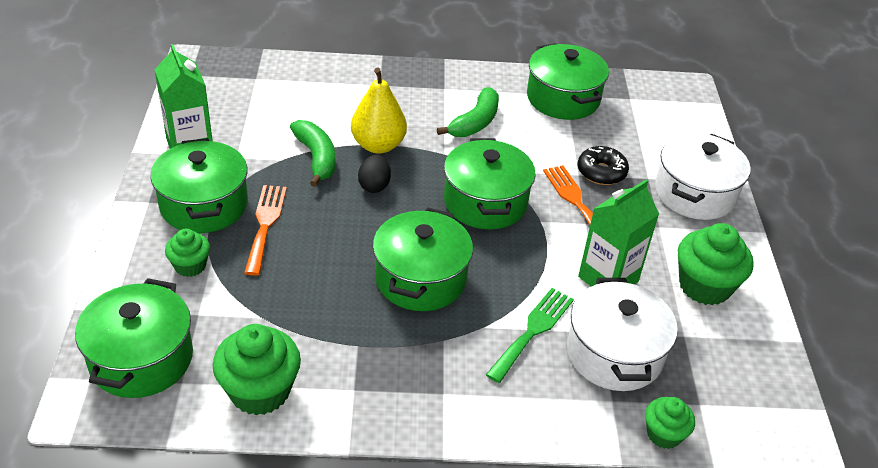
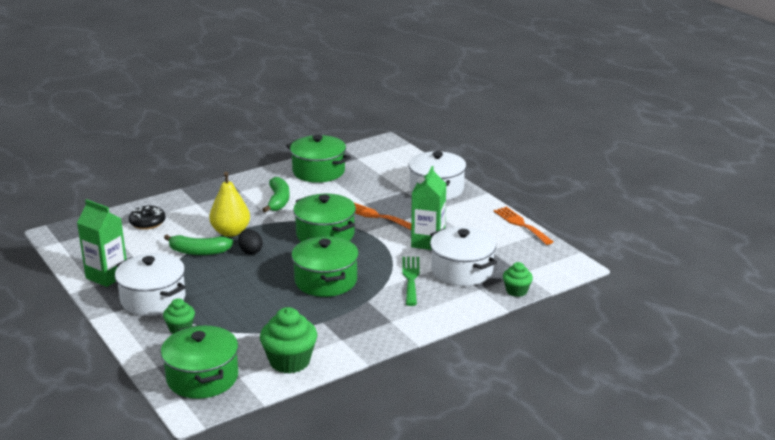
camera: 30 degrees left, 15 degrees down
green pot [150,138,248,233] -> white pot [115,253,185,316]
orange fork [244,185,287,276] -> orange fork moved to [494,207,554,245]
green banana [290,120,335,187] -> green banana turned 150 degrees clockwise [164,235,234,255]
black donut [578,146,629,185] -> black donut moved to [129,206,166,230]
green cupcake [678,223,754,305] -> none

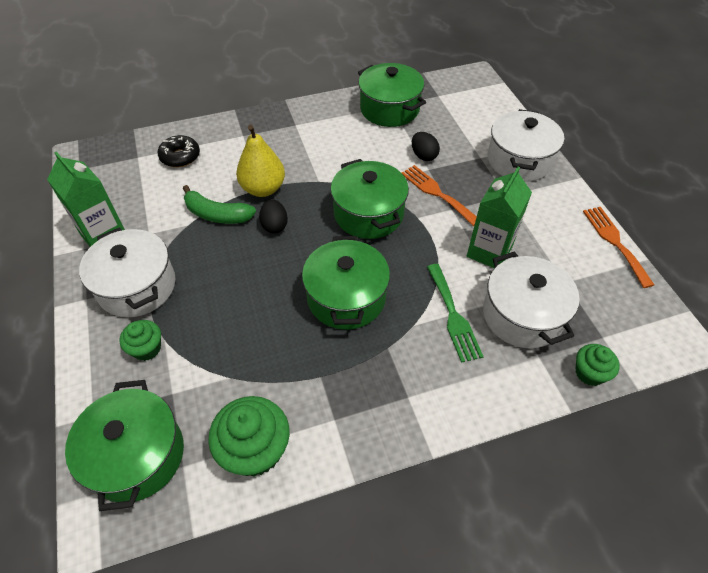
camera: 15 degrees right, 25 degrees up
green banana [262,177,290,212] -> none
green fork [402,257,420,306] -> green fork turned 150 degrees clockwise [427,264,484,363]
none -> black egg [412,132,440,161]

